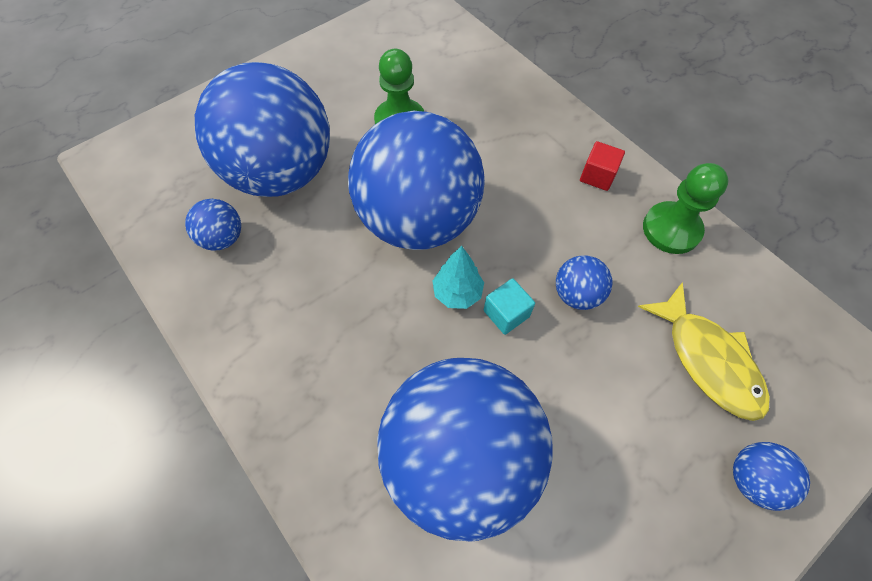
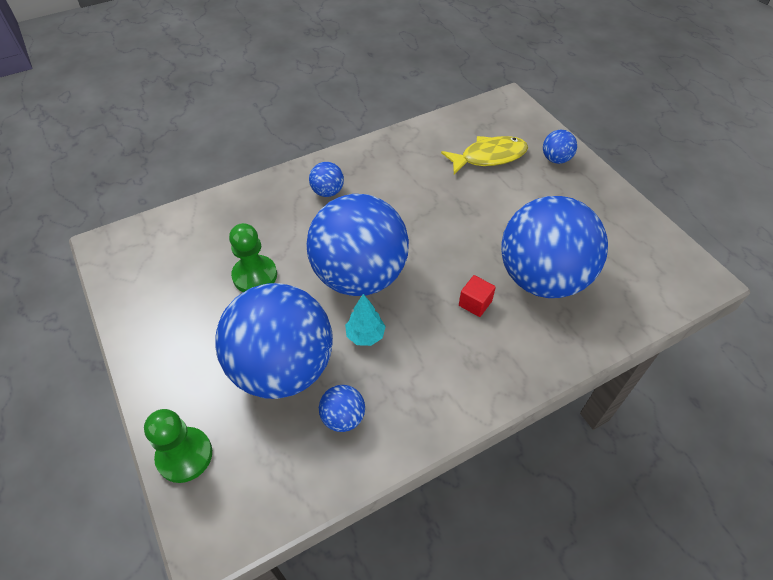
camera: 80 degrees left, 10 degrees down
turquoise tree [433,246,484,309] -> turquoise tree moved to [345,294,386,346]
turquoise cube [484,278,535,335] -> none
blue ball [556,255,612,310] -> blue ball moved to [309,162,344,197]
red cube [580,141,625,191] -> red cube moved to [459,275,496,317]
green pawn [643,163,728,254] -> green pawn moved to [144,409,212,483]

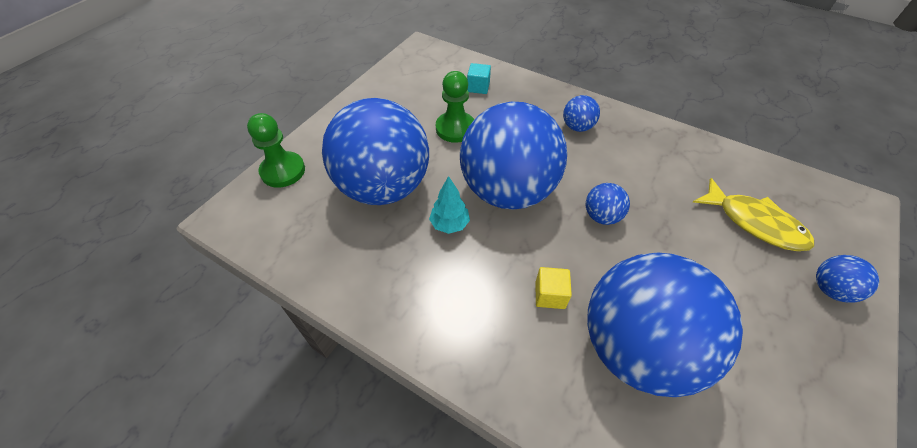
camera: 60 degrees right, 0 degrees up
blue ball [319,385,365,432] -> blue ball moved to [586,183,630,225]
red cube [459,275,496,317] -> yellow cube [536,267,572,309]
none -> turquoise cube [467,63,491,94]

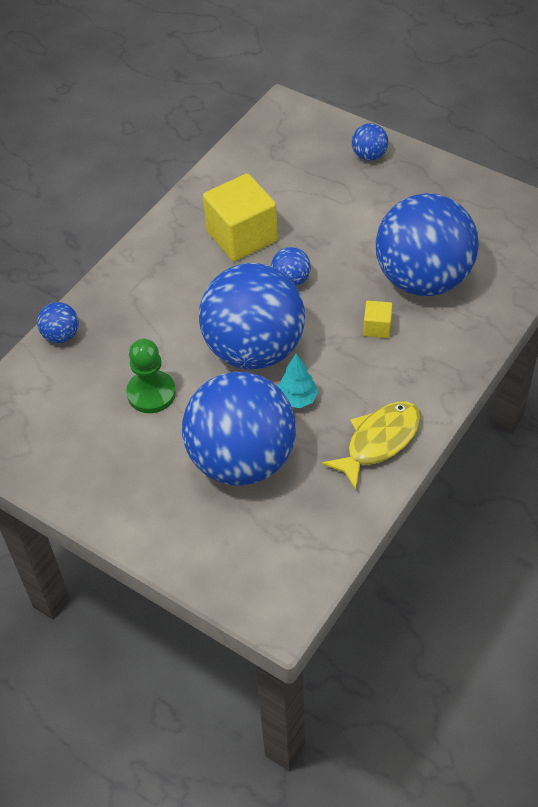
camera: 85 degrees left, 0 degrees up
green pawn [247,113,305,188] -> none
turquoise cube [467,63,491,94] -> none
blue ball [563,95,600,132] -> blue ball moved to [37,302,79,343]
yellow fish [693,178,814,251] -> yellow fish moved to [322,402,421,490]
none -> yellow cube [203,173,278,261]

